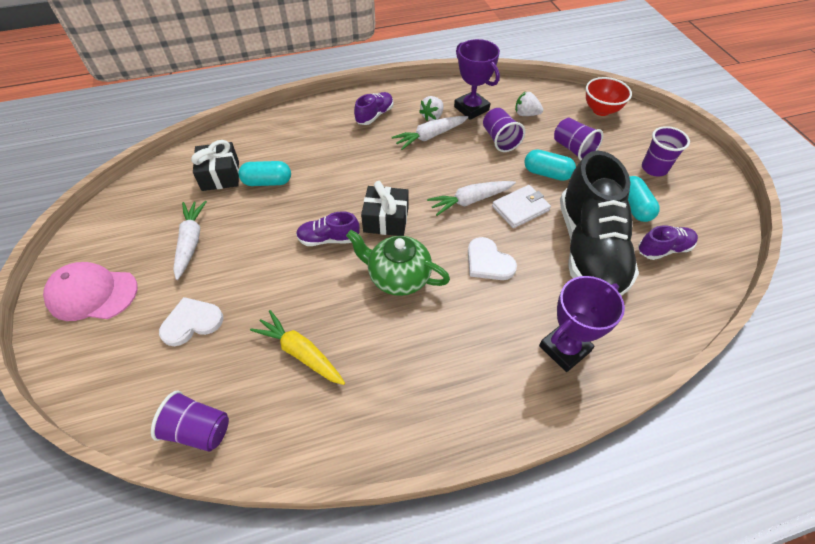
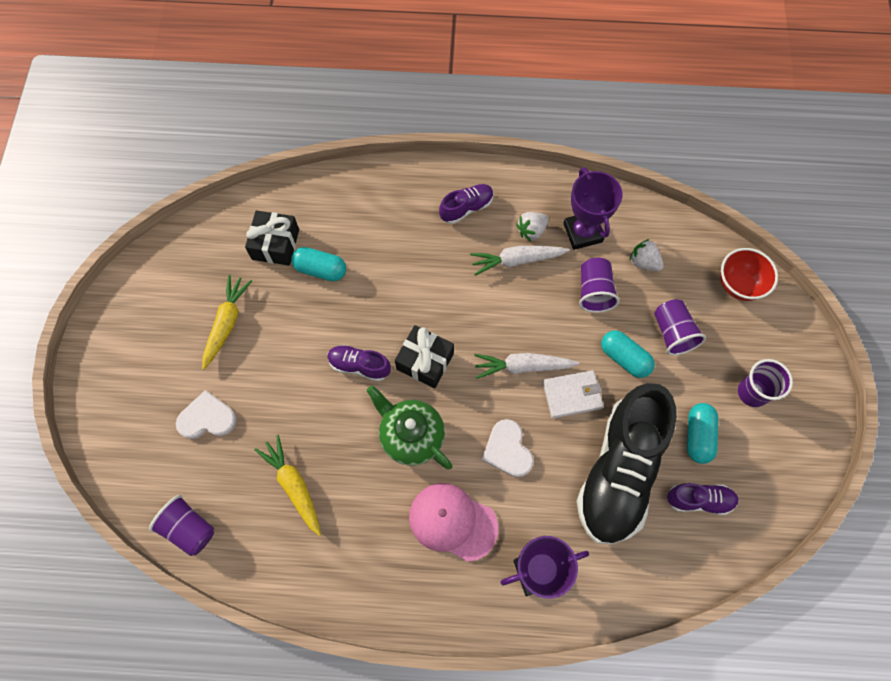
camera: 20 degrees right, 15 degrees up
pink cap [43,262,138,321] -> pink cap moved to [409,483,498,562]
white carrot [173,201,207,280] -> yellow carrot [202,275,252,370]

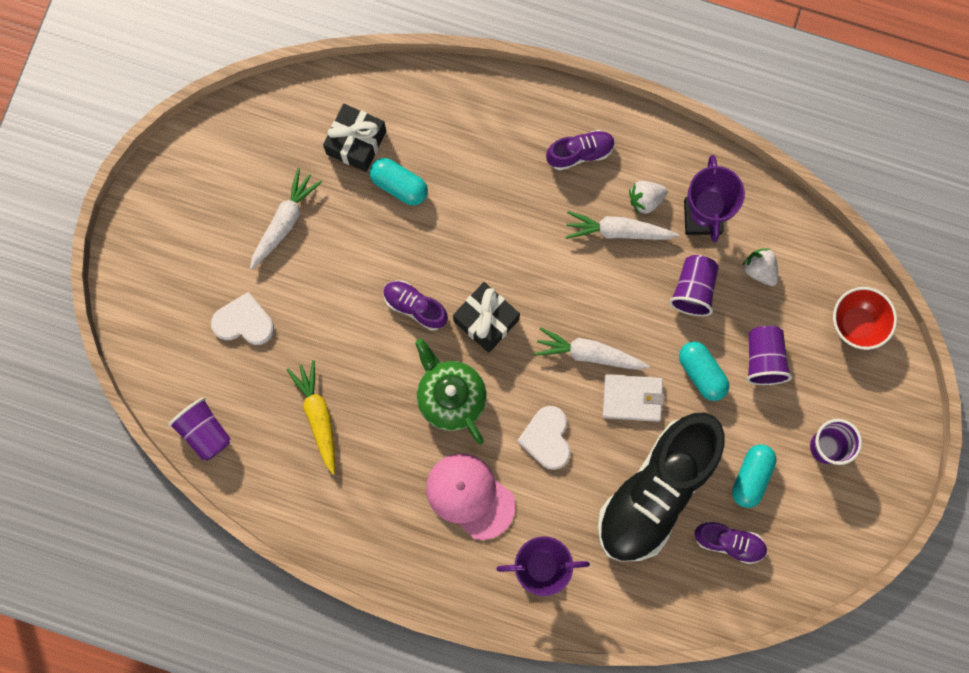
camera: 15 degrees right, 10 degrees up
yellow carrot [202,275,252,370] -> white carrot [250,168,322,270]

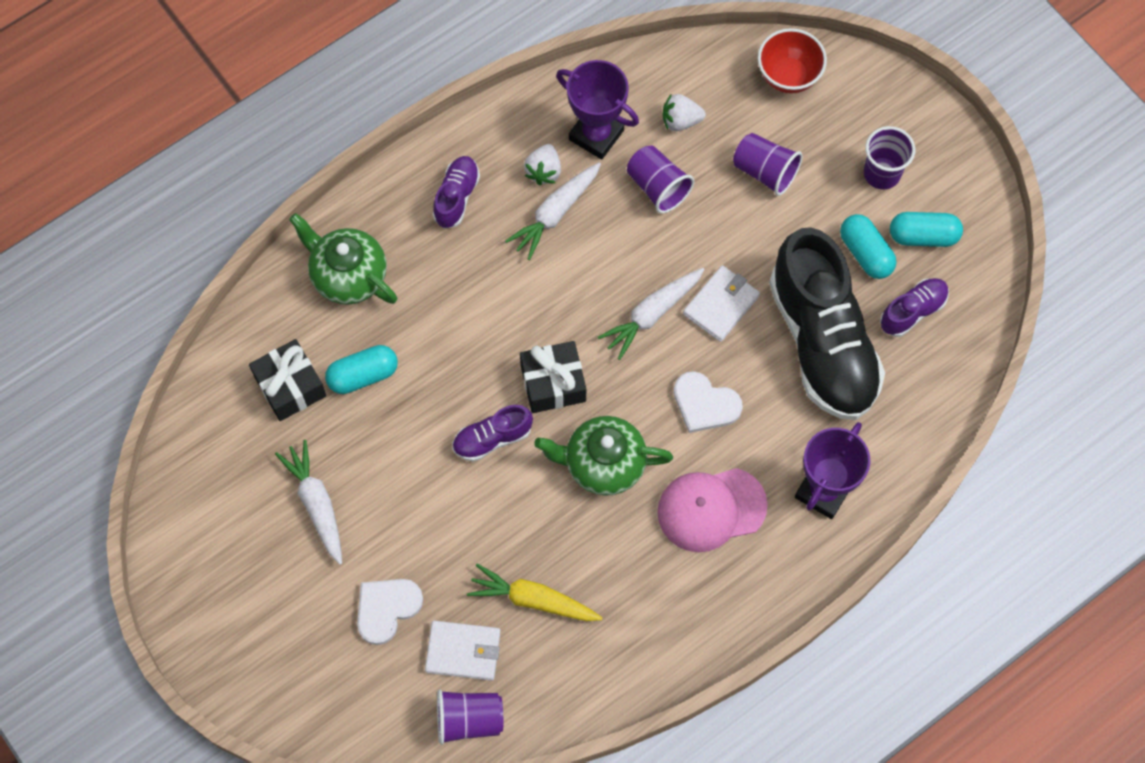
camera: 55 degrees left, 10 degrees down
turquoise capsule [679,341,729,401] -> turquoise capsule moved to [890,212,963,247]
none -> green teapot [289,213,397,305]
none -> white wallet [425,621,501,681]

